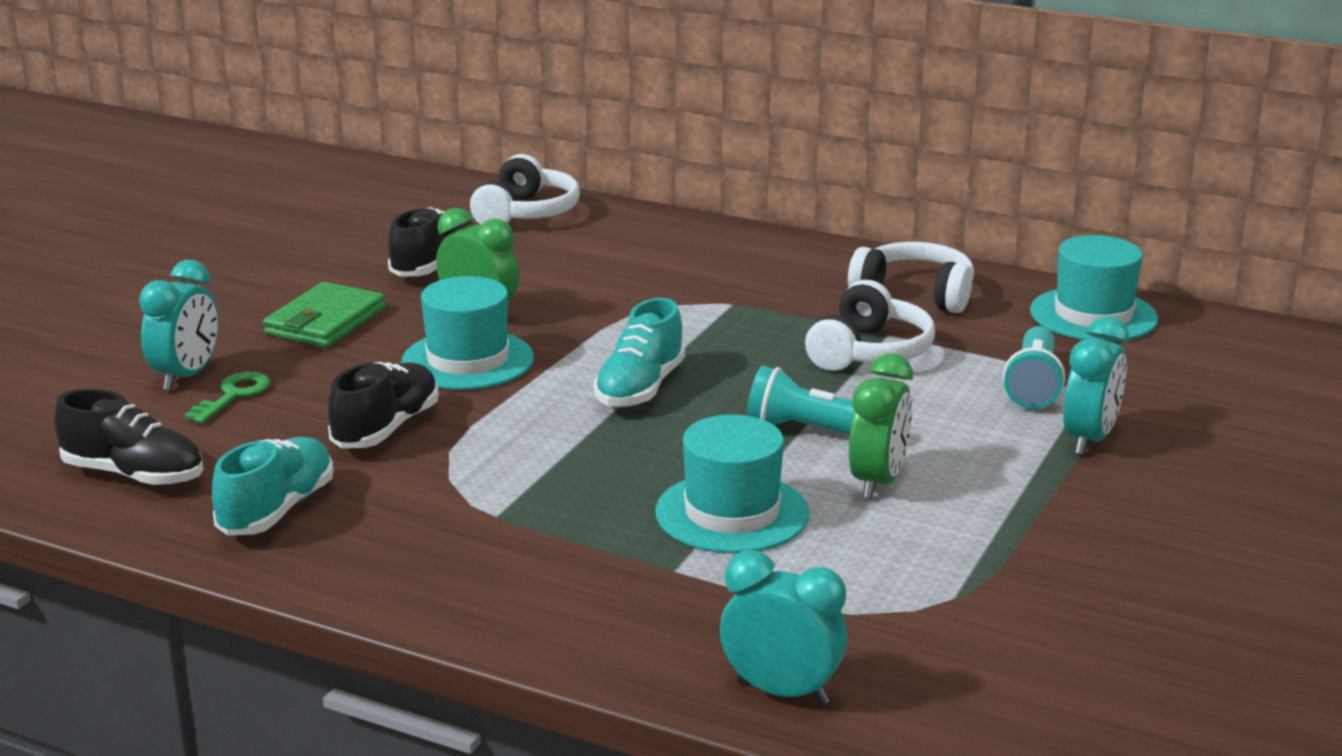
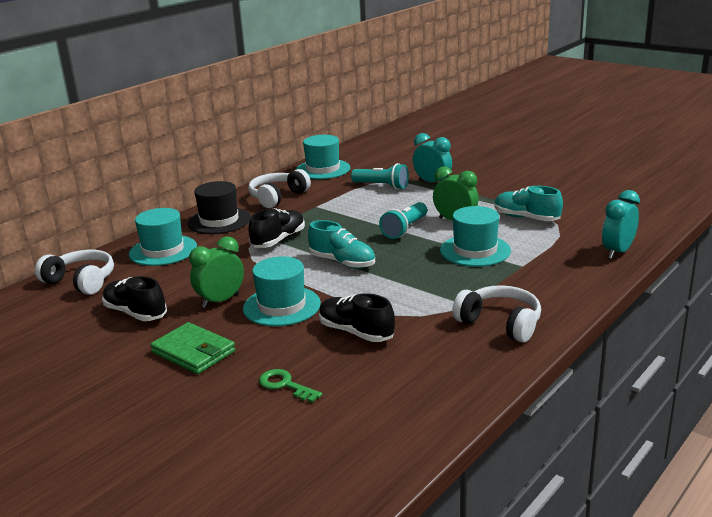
camera: 75 degrees left, 0 degrees up
black shoe [54,389,203,486] -> black shoe moved to [248,208,305,248]
turquoise clock [139,260,218,391] -> none
turquoise shoe [212,437,334,536] -> turquoise shoe moved to [494,186,563,221]
white headphones [805,280,935,371] -> white headphones moved to [452,285,541,343]
none -> turquoise hat [129,208,197,266]
none -> black hat [188,181,251,234]

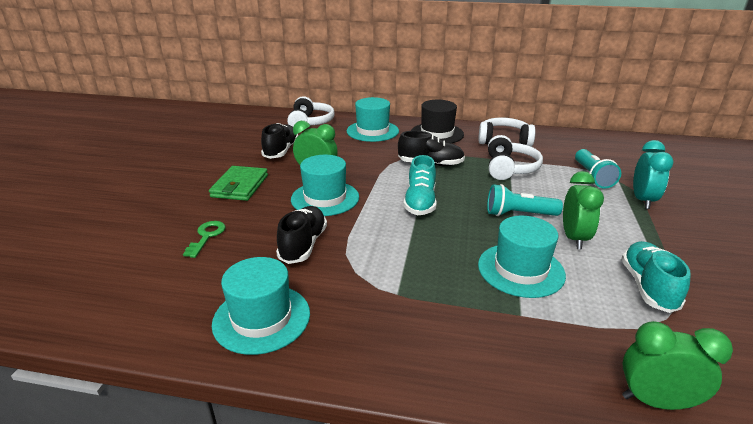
camera: 60 degrees right, 5 degrees up
turquoise hat [296,135,350,179] -> turquoise hat moved to [212,257,310,355]
white headphones [452,285,541,343] -> white headphones moved to [488,135,543,180]
turquoise clock [602,190,640,259] -> green clock [622,321,733,410]

